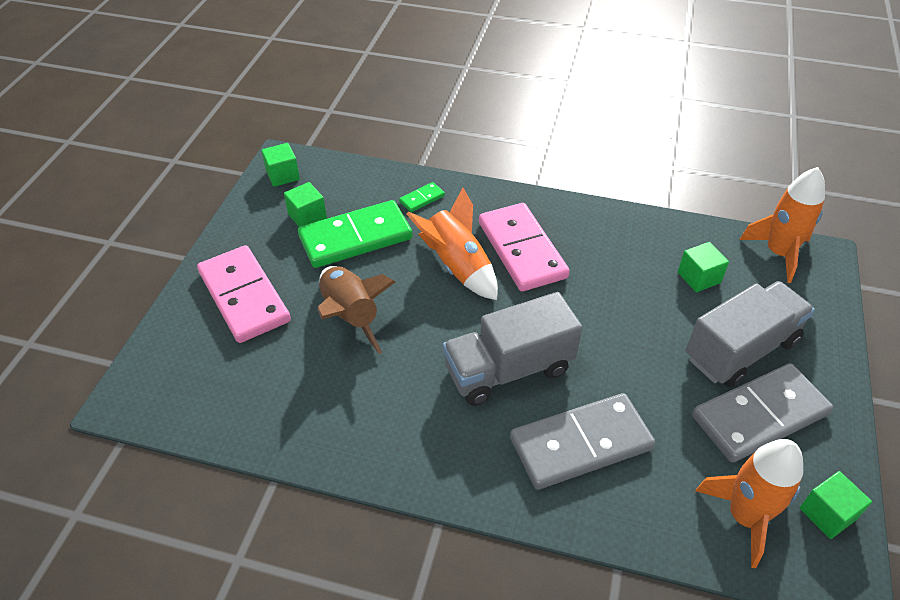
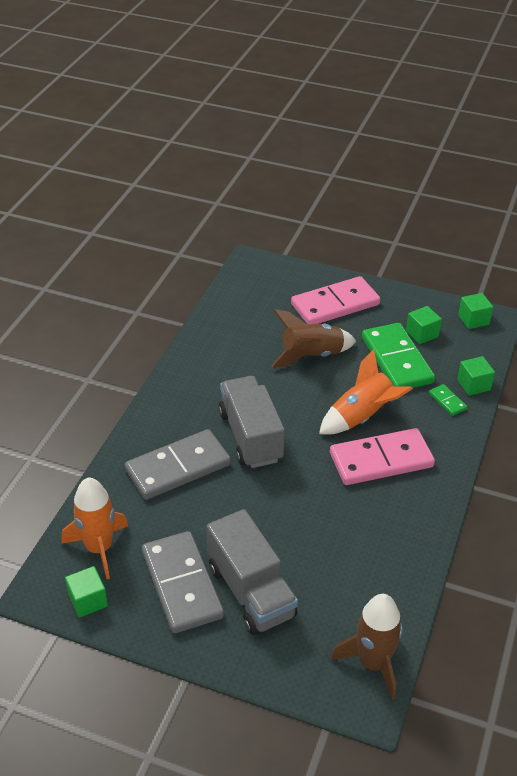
camera: 95 degrees right, 5 degrees down
grey domino [510,393,655,490] -> grey domino turned 75 degrees clockwise [125,429,231,500]
green cube [678,242,729,292] -> green cube moved to [457,356,495,396]
orange rocket [740,167,825,283] -> brown rocket [331,594,403,700]

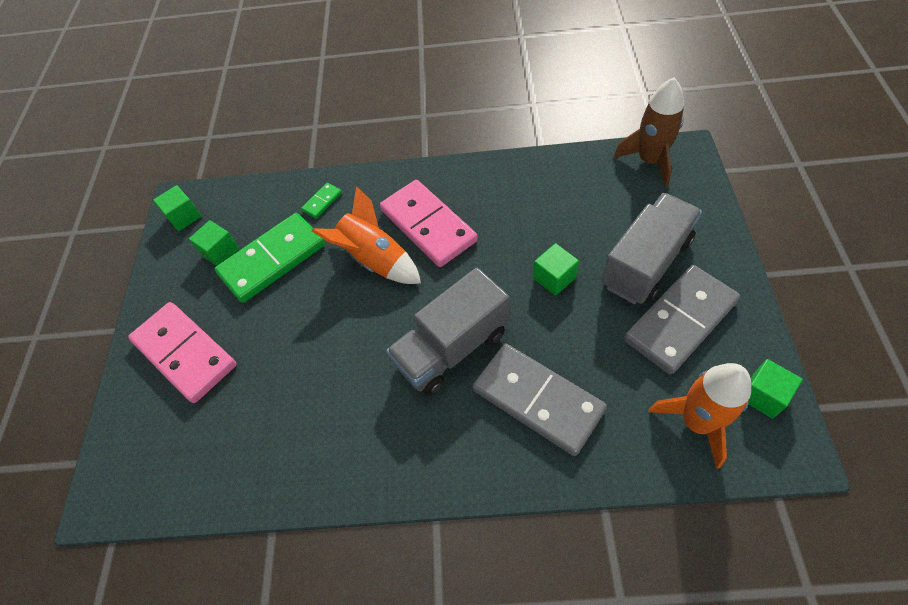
camera: 105 degrees left, 15 degrees up
brown rocket [271,309,356,368] -> none
green cube [457,356,495,396] -> green cube moved to [533,243,579,296]

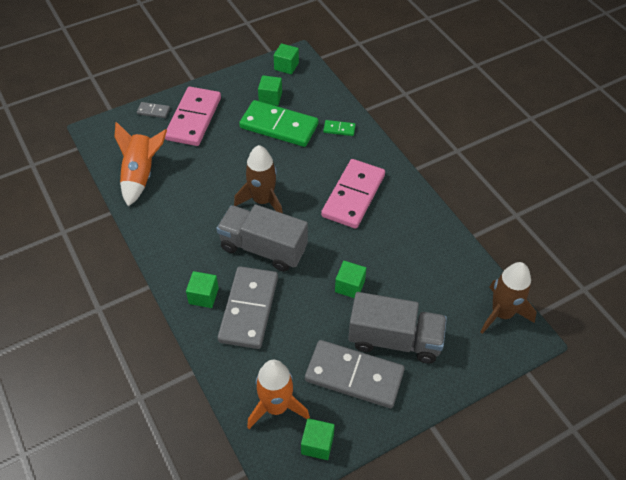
camera: 55 degrees right, 5 degrees down
orange rocket [312,186,421,284] -> orange rocket moved to [115,122,167,206]
none -> grey domino [137,102,170,118]
none -> green cube [186,271,219,308]
none -> brown rocket [234,145,283,213]

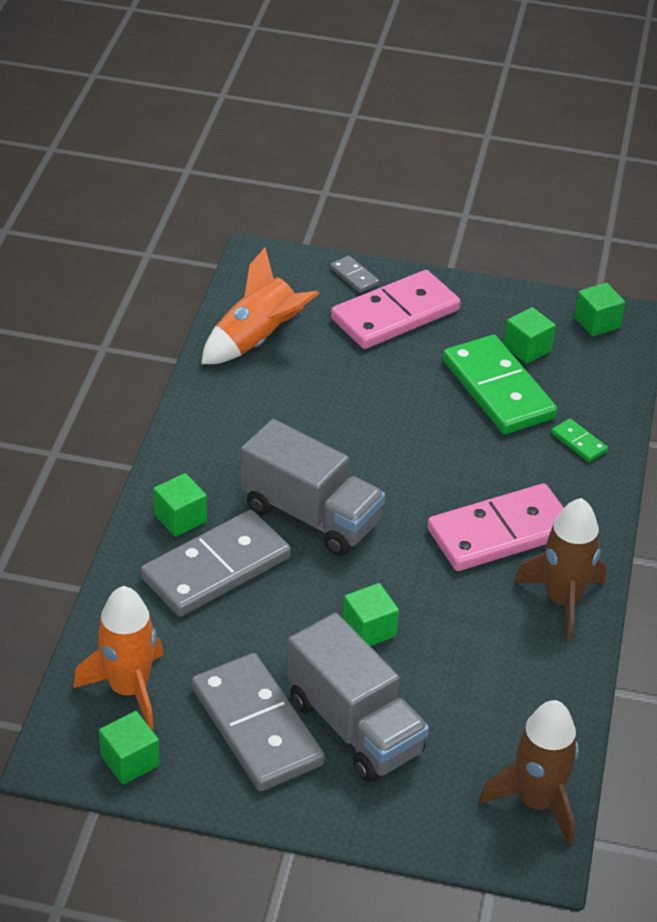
camera: 40 degrees right, 10 degrees down
grey truck [216,205,308,272] -> grey truck turned 150 degrees clockwise [240,419,385,556]
brown rocket [234,145,283,213] -> brown rocket moved to [514,498,606,641]

